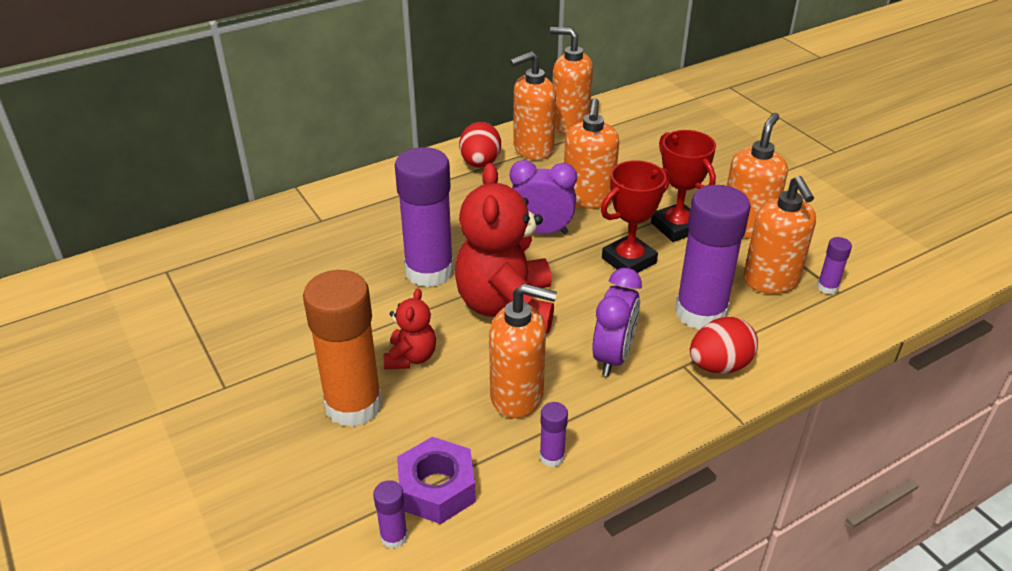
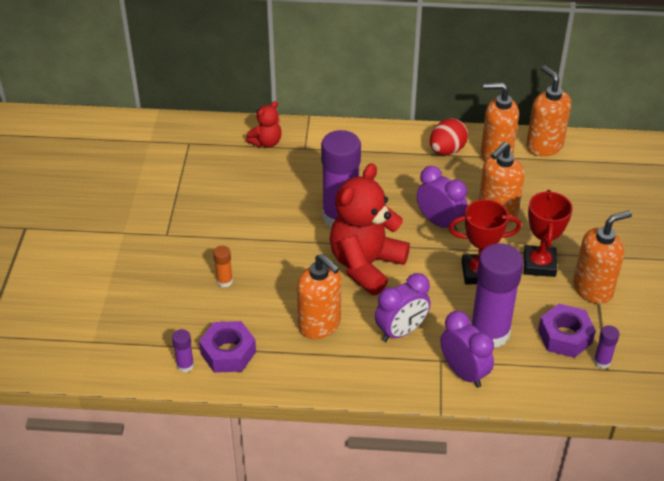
camera: 35 degrees right, 5 degrees up
orange glue stick [303,270,383,427] -> orange glue stick [213,246,233,288], size x0.42
red teddy bear [384,288,436,369] -> red teddy bear moved to [246,101,282,148]
purple glue stick [540,402,568,467] -> none
red egg [690,317,758,373] -> purple clock [440,311,494,388]
orange soap dispenser [743,176,816,294] -> purple nut [538,304,596,358]

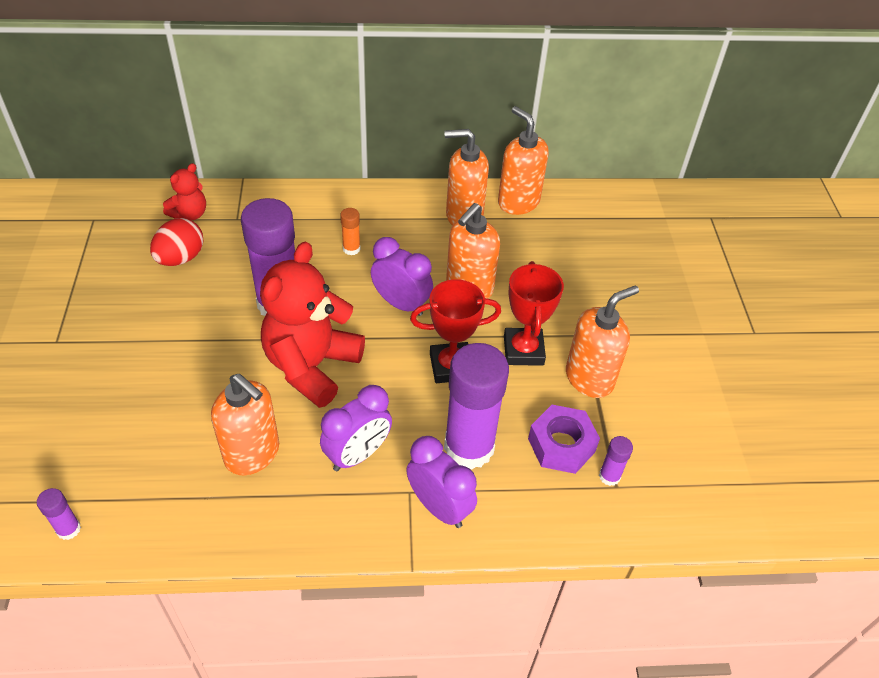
camera: 10 degrees left, 5 degrees up
purple nut [199,321,256,373] -> none
orange glue stick [213,246,233,288] -> orange glue stick moved to [340,208,361,255]
red egg [430,119,468,155] -> red egg moved to [150,218,203,266]

